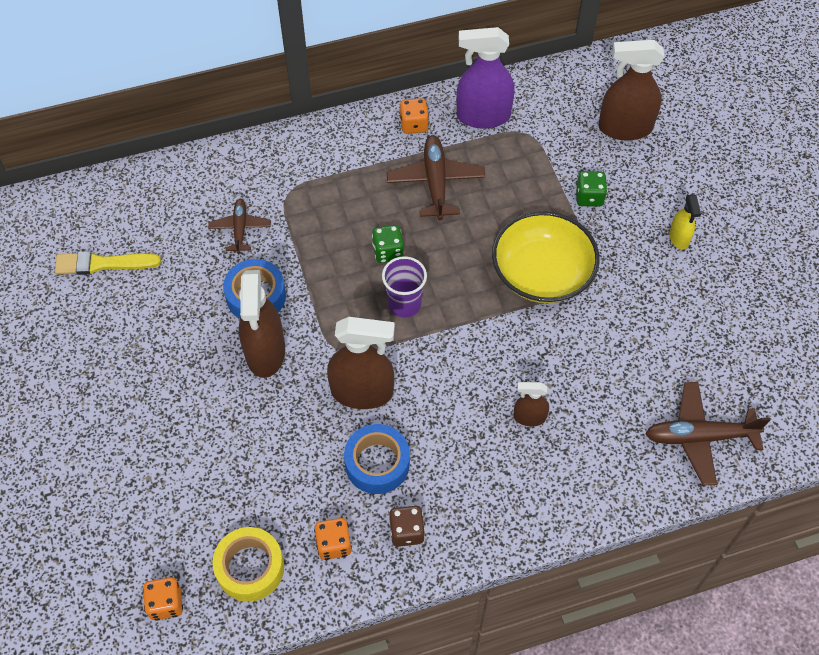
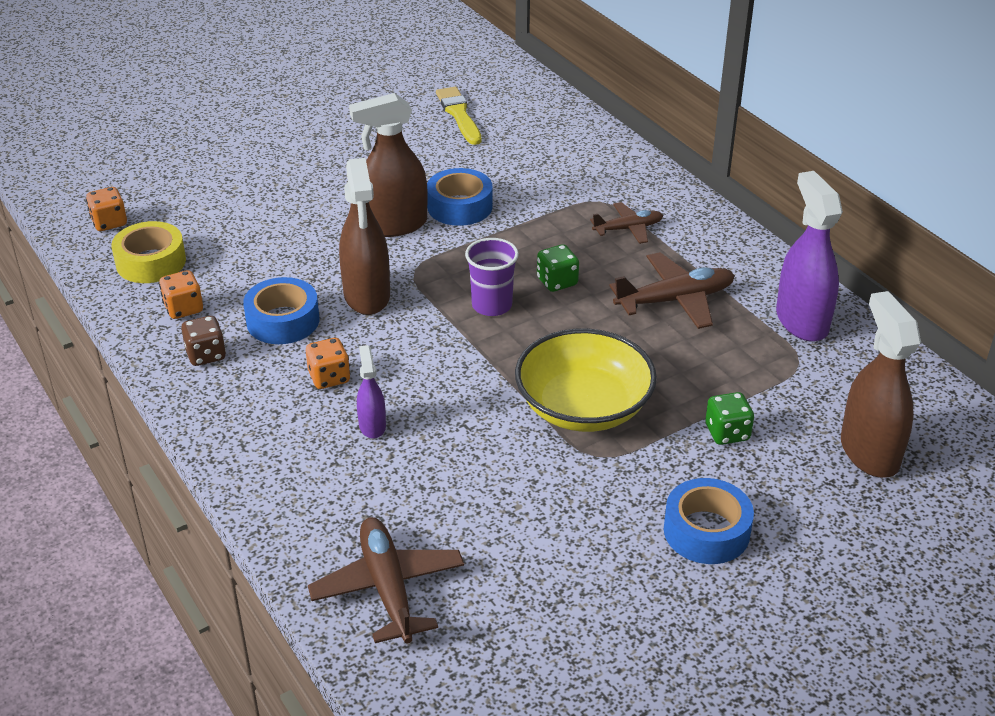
camera: 75 degrees right, 20 degrees down
brown plane [208,199,271,254] -> brown plane moved to [590,202,663,244]
orange dice [400,98,429,134] -> orange dice moved to [306,338,350,389]
brown spray bottle [513,382,549,426] -> purple spray bottle [357,345,386,438]
yellow spray bottle [669,194,701,249] -> blue tape [664,478,754,564]

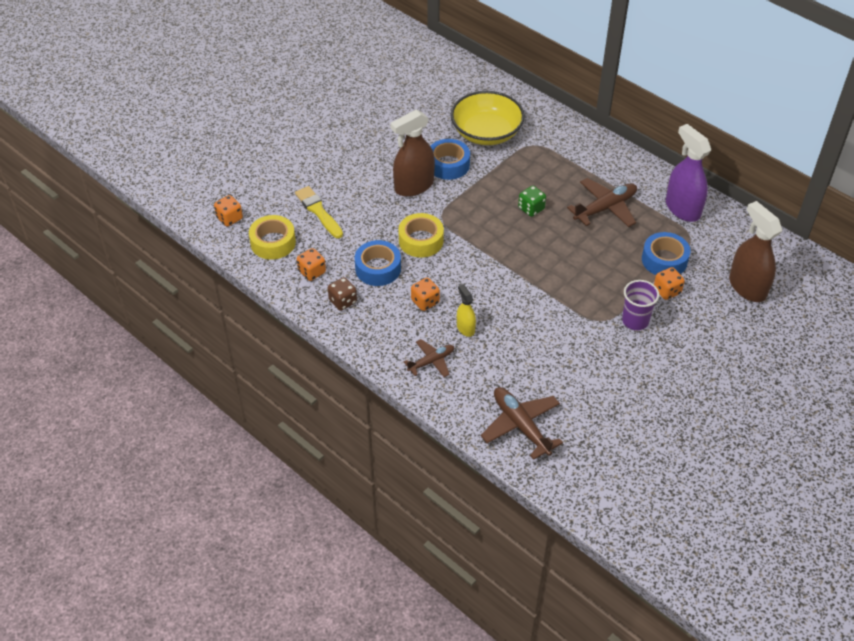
camera: 15 degrees left, 10 degrees up
brown spray bottle [339,158,390,315] -> yellow tape [398,213,444,258]
purple spray bottle [357,345,386,438] -> yellow spray bottle [457,284,476,337]
yellow brush [436,87,481,145] -> yellow brush moved to [295,186,343,238]
purple cup [465,238,519,316] -> purple cup moved to [622,280,659,330]
yellow bowl [515,329,657,432] -> yellow bowl moved to [450,91,525,145]
brown plane [590,202,663,244] -> brown plane moved to [404,339,454,377]
blue tape [664,478,754,564] -> blue tape moved to [642,232,691,275]
green dice [705,392,754,445] -> orange dice [654,267,685,300]

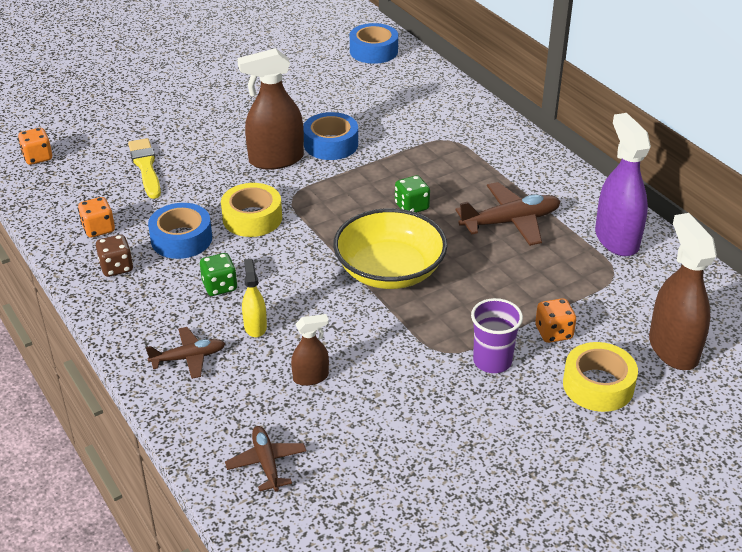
camera: 15 degrees right, 10 degrees down
yellow tape [249,215,296,260] -> yellow tape moved to [563,342,638,412]
orange dice [411,278,440,311] -> green dice [200,253,237,296]
yellow bowl [450,91,525,145] -> yellow bowl moved to [333,208,447,289]
brown plane [481,387,563,460] -> brown plane [225,426,307,491], size x0.62
blue tape [642,232,691,275] -> blue tape moved to [350,23,398,64]
none -> brown spray bottle [291,314,329,386]

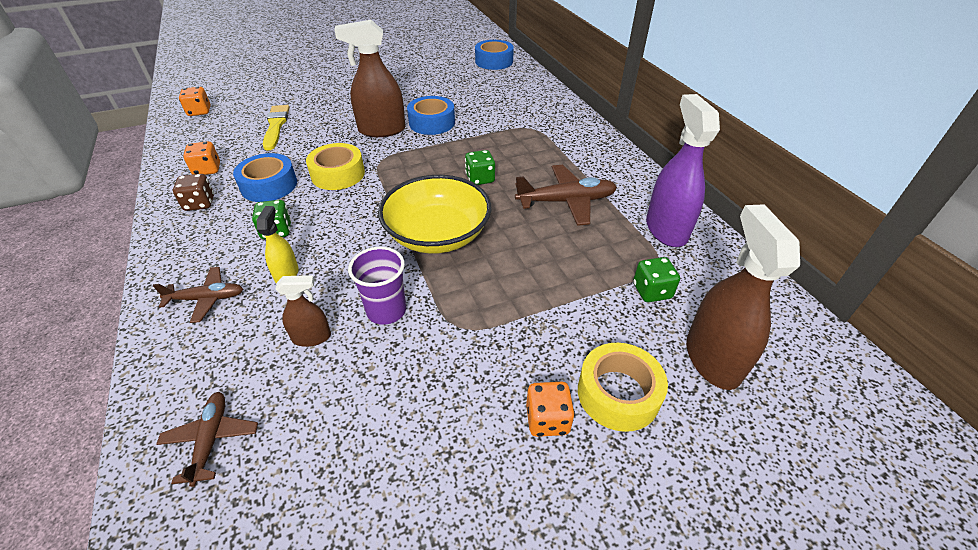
camera: 10 degrees right, 5 degrees up
purple cup [471,298,523,373] -> purple cup moved to [348,247,406,325]
orange dice [535,298,576,343] -> orange dice moved to [526,382,575,437]
none -> green dice [633,257,680,302]

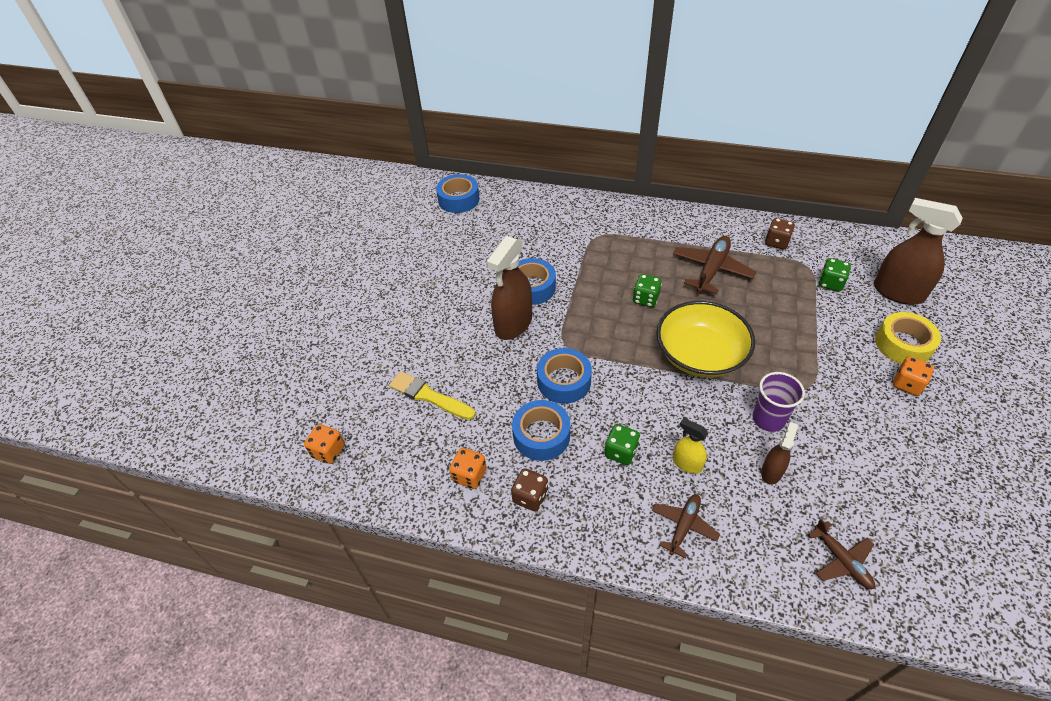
camera: 50 degrees left, 5 degrees up
brown plane [156,392,258,487] -> brown plane turned 150 degrees counterclockwise [808,519,875,589]
yellow tape [306,143,365,190] -> blue tape [537,348,592,404]
purple spray bottle [646,94,720,247] -> brown dice [765,218,795,250]

